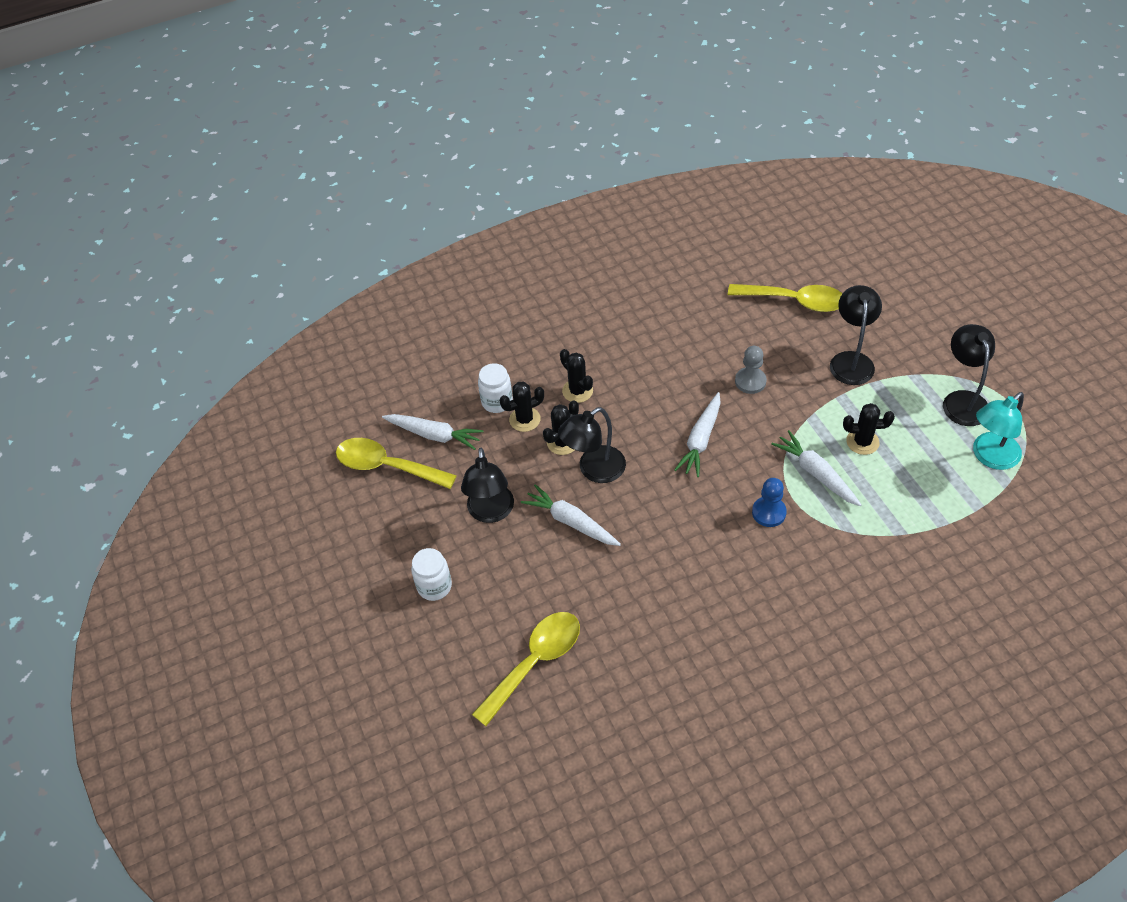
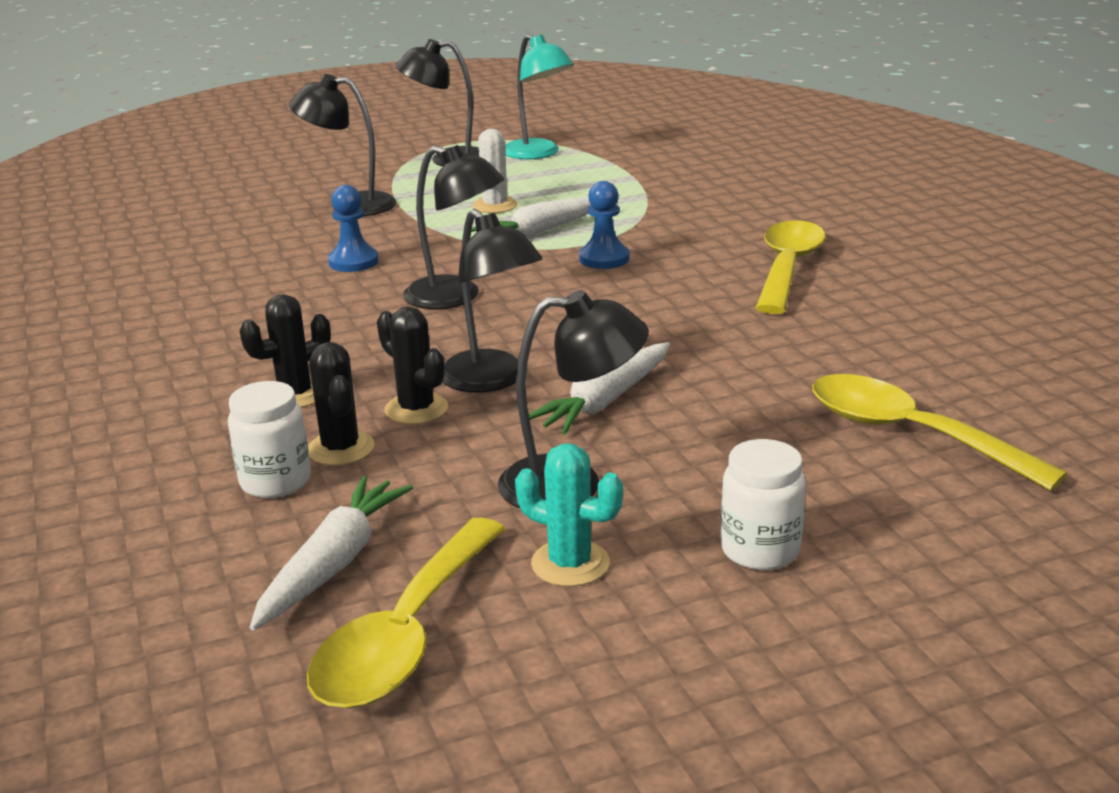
camera: 90 degrees left, 25 degrees down
white carrot [674,392,721,477] -> black lamp [403,145,504,309]
yellow spoon [728,284,842,312] -> yellow spoon moved to [756,220,825,314]
grey pawn [735,346,767,394] -> blue pawn [328,185,379,272]
black cactus [843,403,895,455] -> white cactus [473,129,518,213]
none -> turquoise cactus [515,443,623,587]

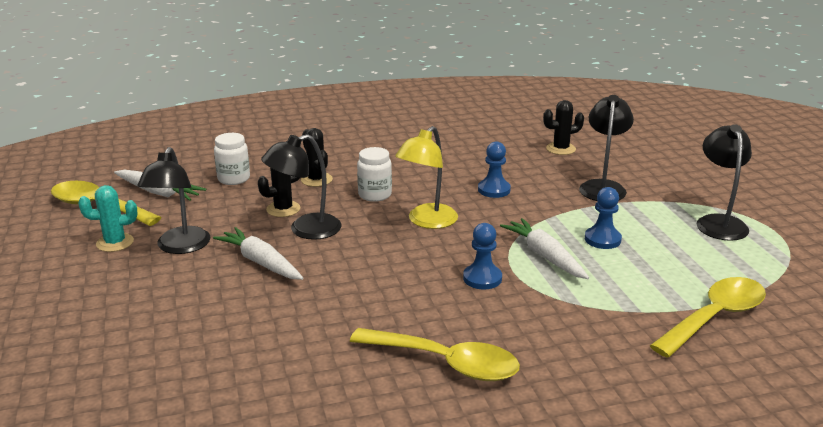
camera: 95 degrees right, 0 degrees up
black cactus [308,342,375,466] -> black cactus moved to [543,100,584,155]
black lamp [403,145,504,309] -> yellow lamp [395,126,458,229]
white cactus [473,129,518,213] -> blue pawn [585,187,622,249]
turquoise lamp [505,34,574,159] -> none
turquoise cactus [515,443,623,587] -> turquoise cactus turned 45 degrees clockwise [78,185,138,252]
white jar [721,439,806,570] -> white jar moved to [357,147,392,202]
yellow spoon [812,374,1068,491] -> yellow spoon moved to [650,277,766,358]

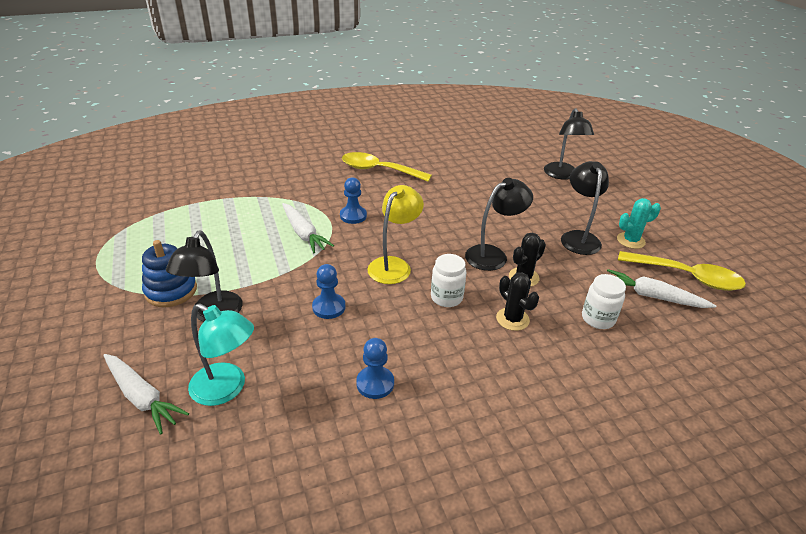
camera: 175 degrees right, 10 degrees up
white carrot [213,227,303,280] -> white carrot moved to [103,354,189,435]
black cactus [543,100,584,155] -> turquoise lamp [188,303,254,406]
blue pawn [585,187,622,249] -> blue pawn moved to [356,338,394,399]
yellow spoon [650,277,766,358] -> none
black lamp [696,124,752,241] -> black lamp moved to [544,108,594,180]
none -> blue stacking toy [142,240,197,307]

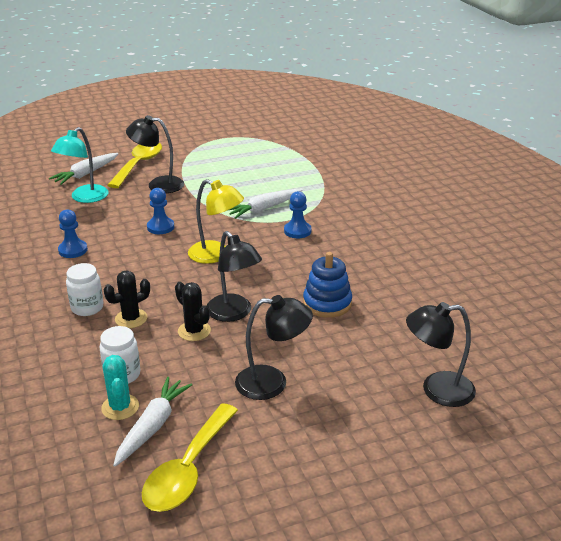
camera: 90 degrees right, 5 degrees down
blue stacking toy [142,240,197,307] -> blue stacking toy moved to [303,252,352,318]
yellow spoon [342,152,432,182] -> yellow spoon moved to [107,143,162,188]
white jar [431,254,467,307] -> white jar moved to [66,263,103,316]
turquoise cactus [617,198,661,249] -> turquoise cactus moved to [101,355,139,420]

